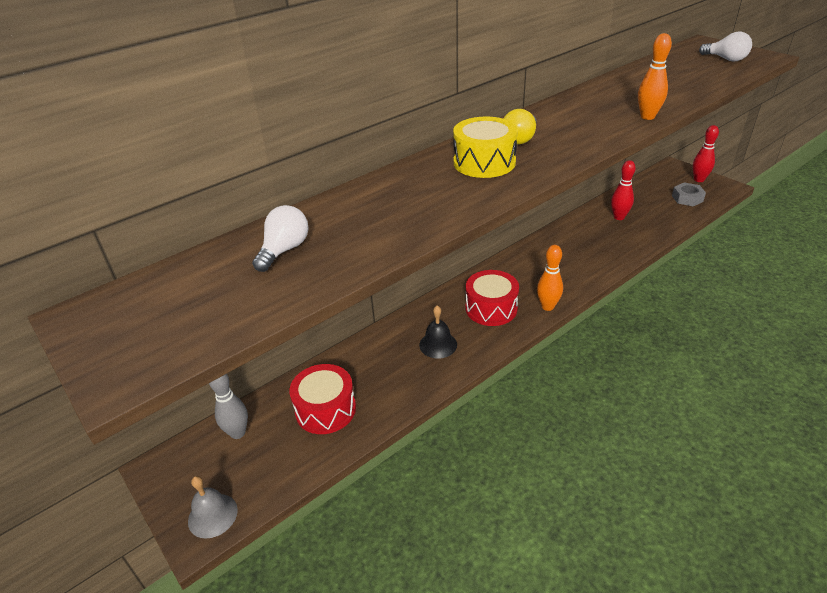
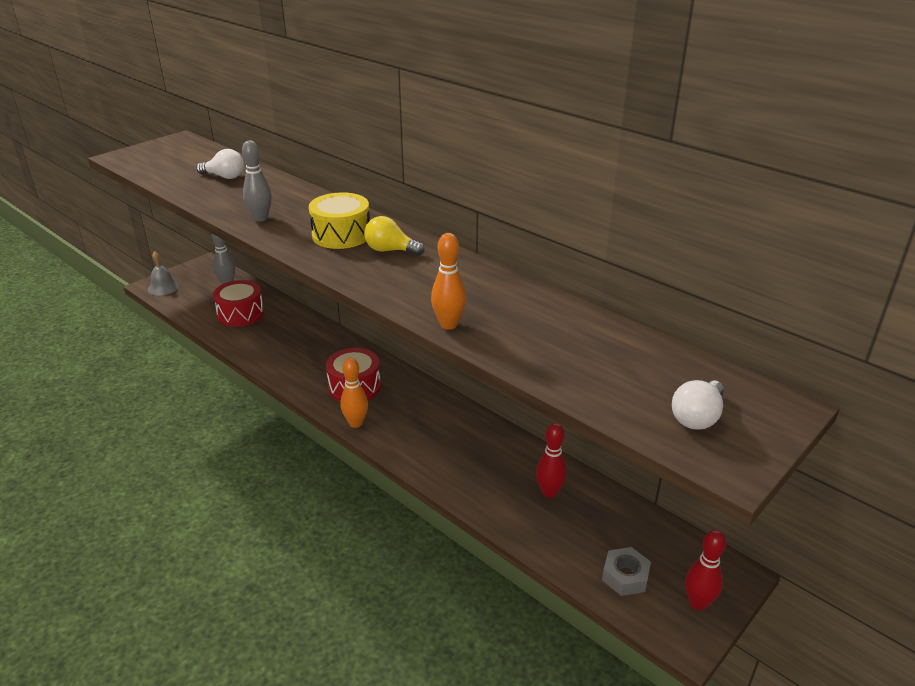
camera: 80 degrees right, 5 degrees down
black bell [419,306,457,359] -> none
none -> grey bowling pin [242,140,272,221]

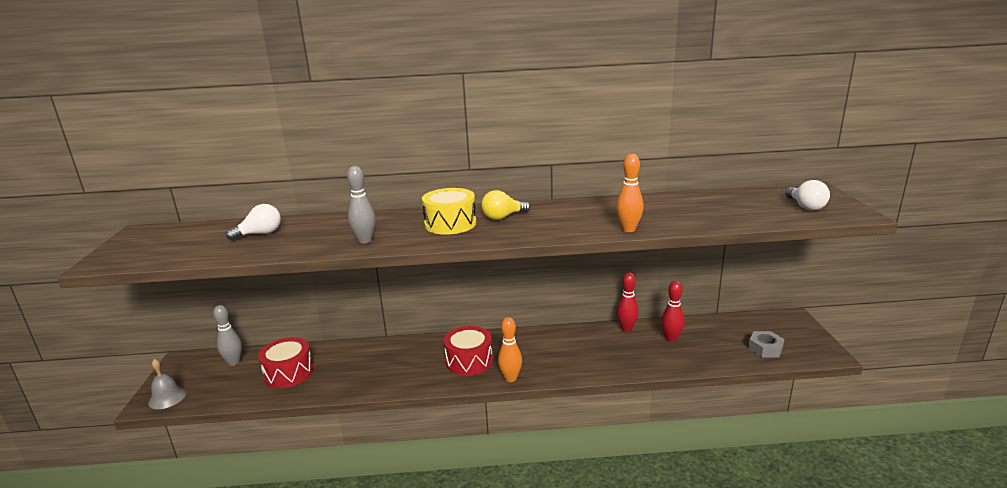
camera: 45 degrees left, 10 degrees down
red bowling pin [685,530,726,611] -> red bowling pin moved to [617,272,639,332]

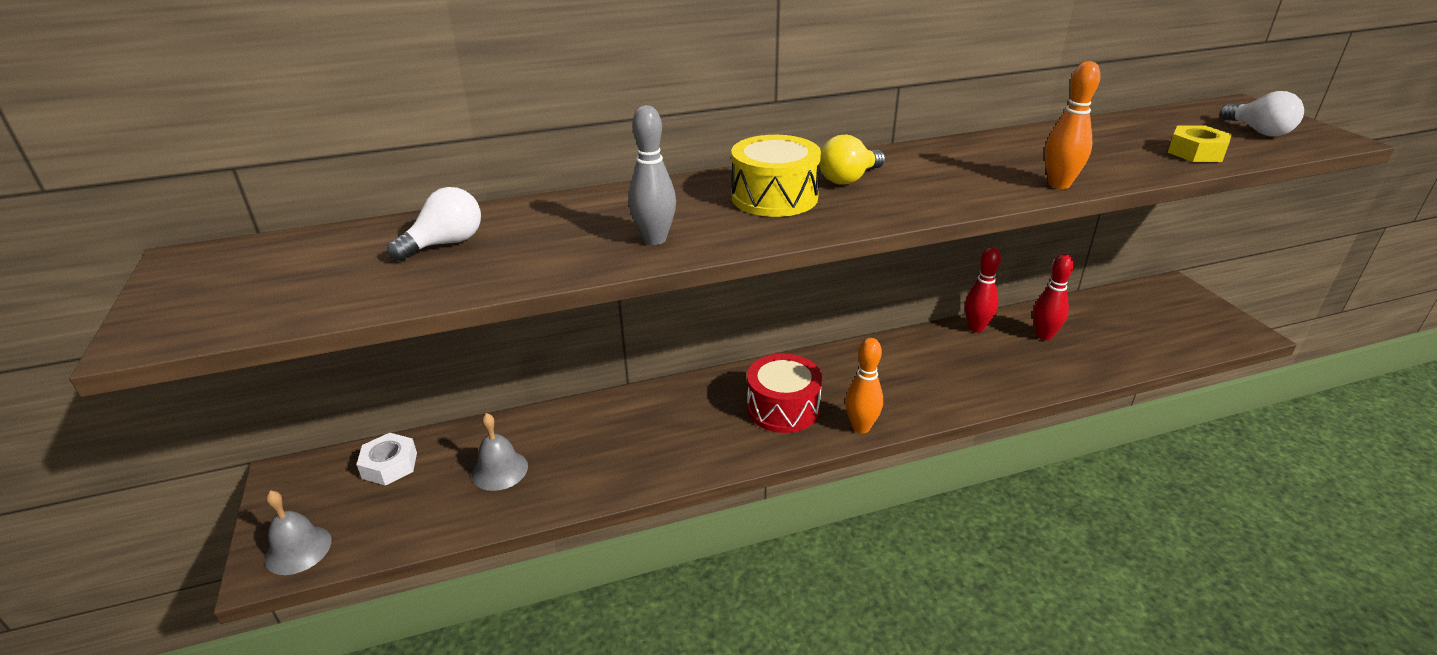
camera: 15 degrees left, 10 degrees up
grey bowling pin [213,305,242,366] -> white nut [357,433,417,486]
red drum [258,337,313,388] -> grey bell [472,413,528,491]
grey nut [748,331,784,358] -> none
none -> yellow nut [1168,125,1232,162]

